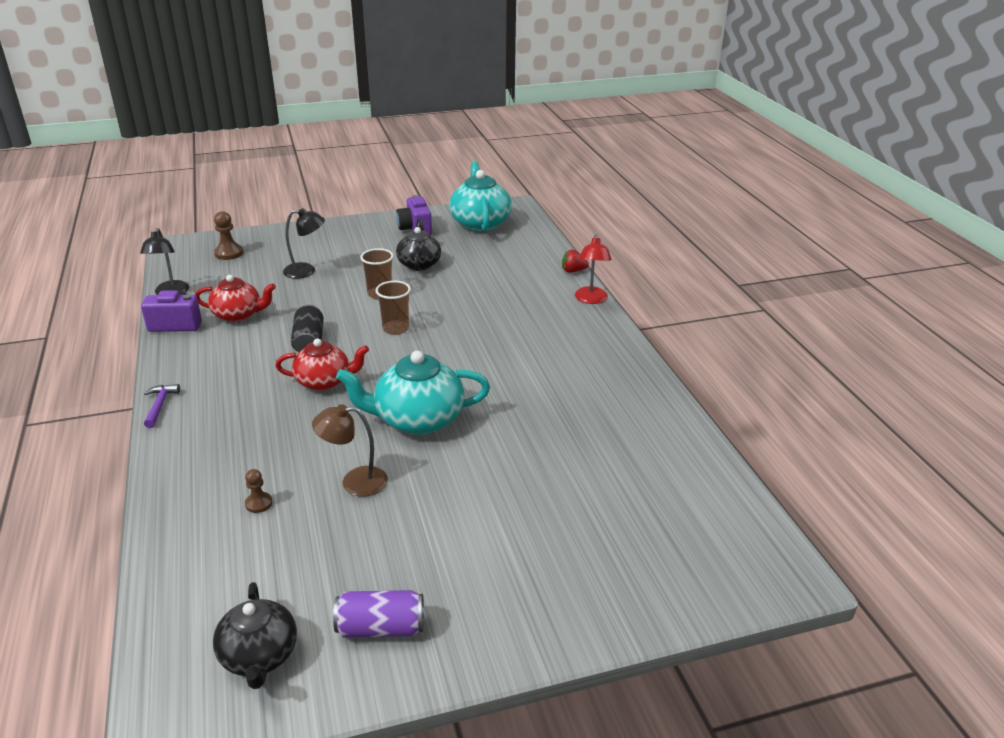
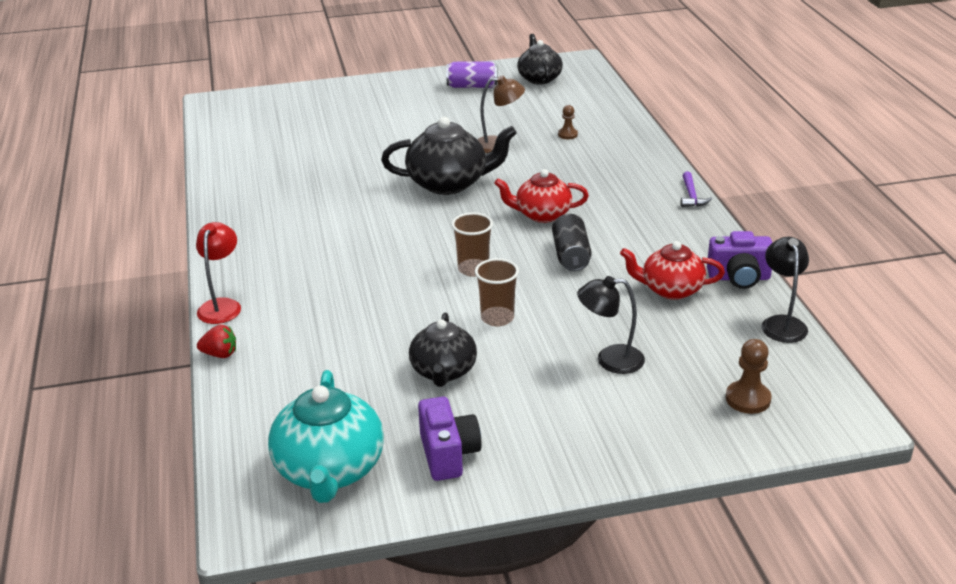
camera: 175 degrees left, 0 degrees up
turquoise teapot [336,351,490,435] -> black teapot [381,117,517,195]

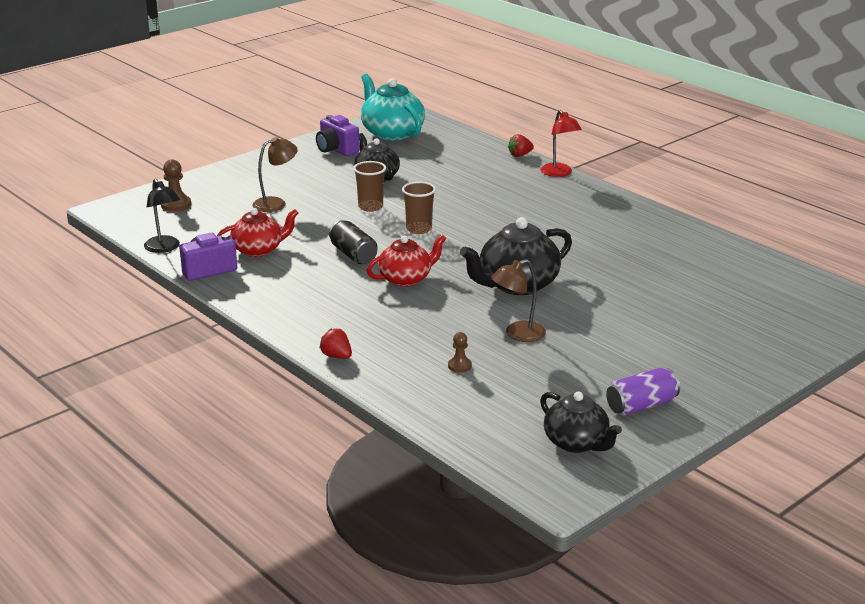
camera: 150 degrees right, 5 degrees down
black lamp [577,276,645,374] -> brown lamp [252,137,298,212]
purple hammer [681,172,712,207] -> none
none -> red strawberry [319,329,352,359]

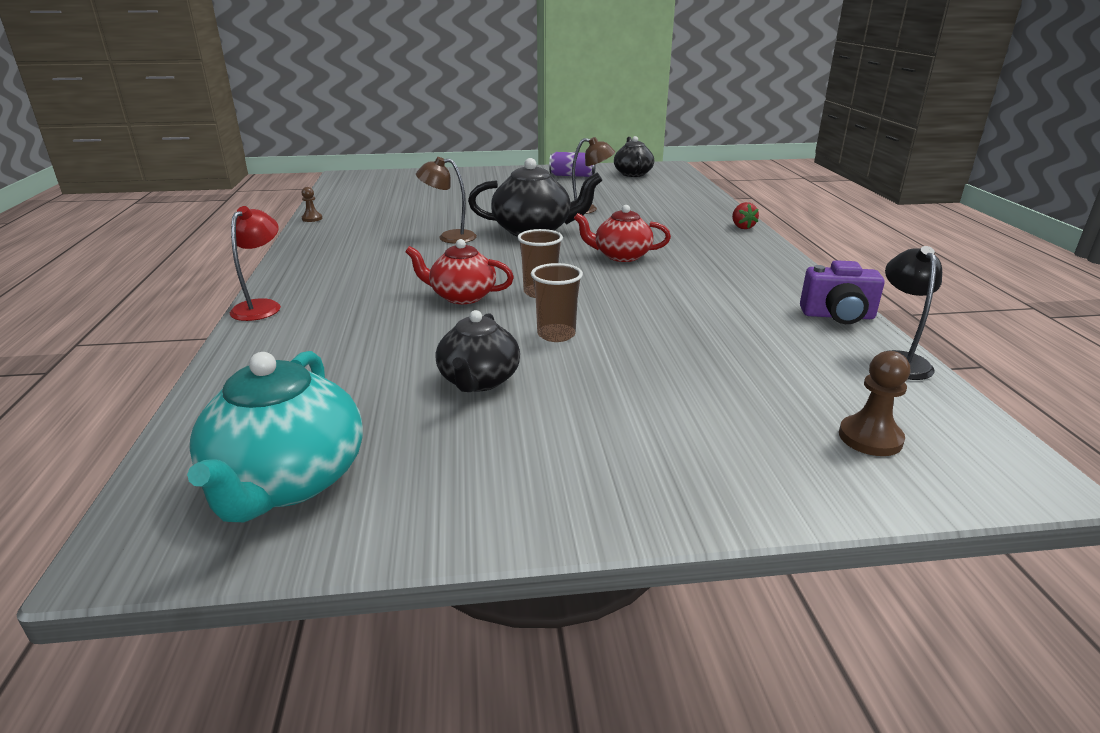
camera: 145 degrees left, 0 degrees up
red teapot [217,208,299,257] -> red teapot moved to [405,239,514,304]
brown lamp [252,137,298,212] -> brown lamp moved to [416,157,477,244]
purple camera [316,115,360,156] -> none
black can [329,220,377,265] -> none
brown pawn [448,332,472,373] -> brown pawn moved to [301,187,322,222]
red strawberry [508,134,534,157] -> none

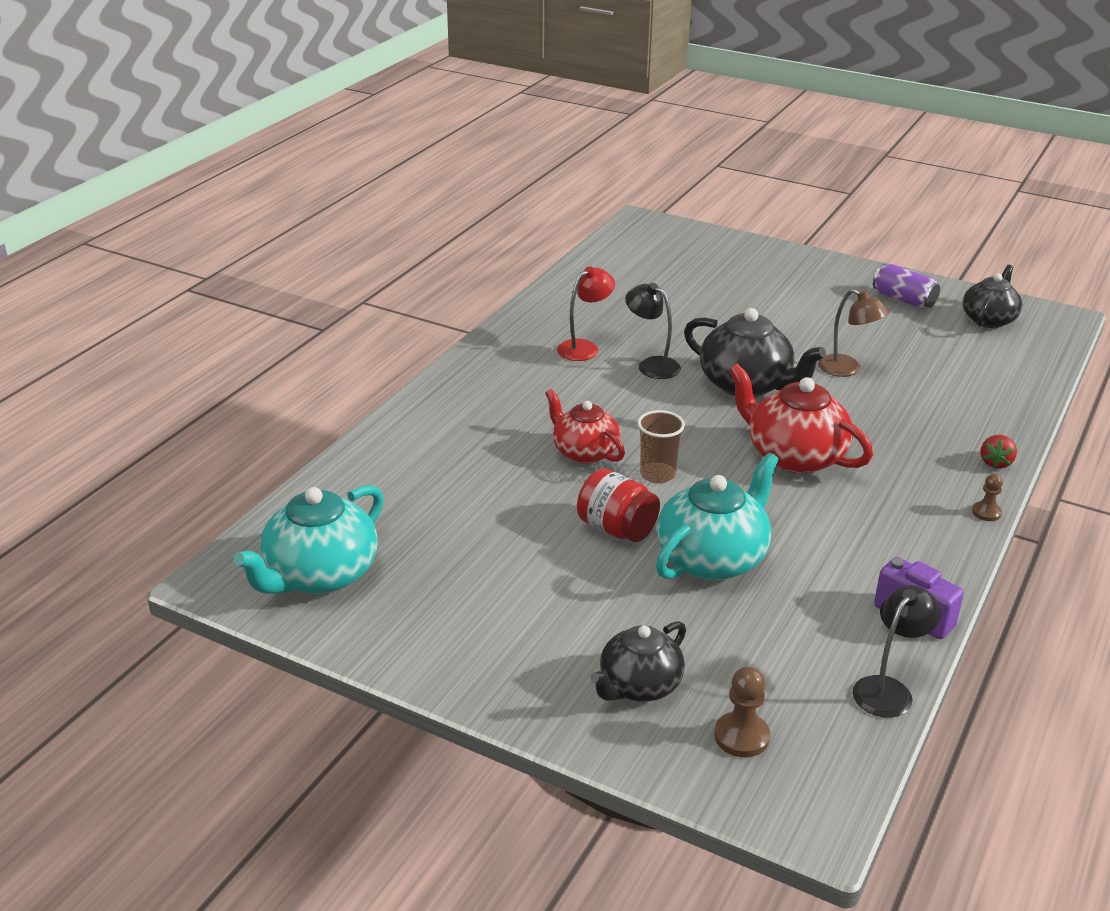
camera: 35 degrees right, 5 degrees up
red lamp [230,206,281,321] -> red lamp moved to [557,266,615,361]
brown pawn [301,187,322,222] -> brown pawn moved to [972,474,1003,521]
brown lamp [416,157,477,244] -> black lamp [625,283,681,379]
black teapot [436,310,520,392] -> black teapot moved to [591,621,686,702]
brown cup [531,263,583,342] -> red jar [577,468,660,542]
red teapot [574,205,671,262] -> red teapot [728,364,873,474], size x1.51
none -> turquoise teapot [656,452,779,580]

